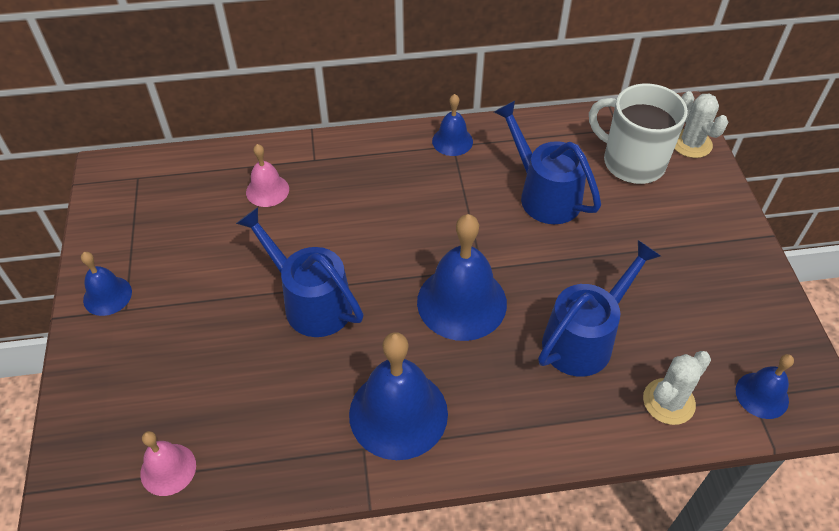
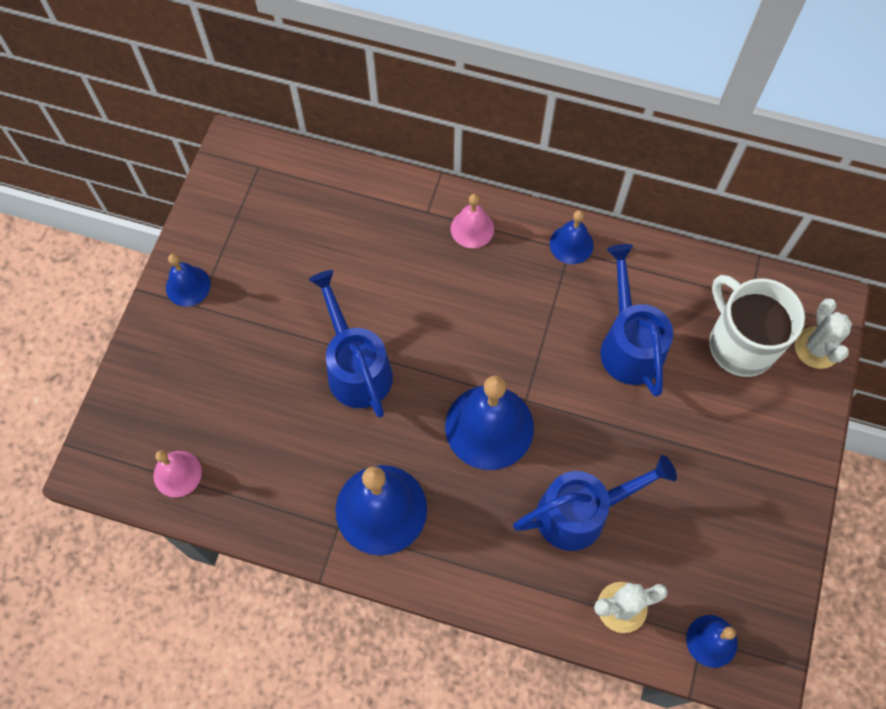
camera: 25 degrees right, 15 degrees up
pink bell [246,144,289,207] -> pink bell moved to [451,194,494,248]

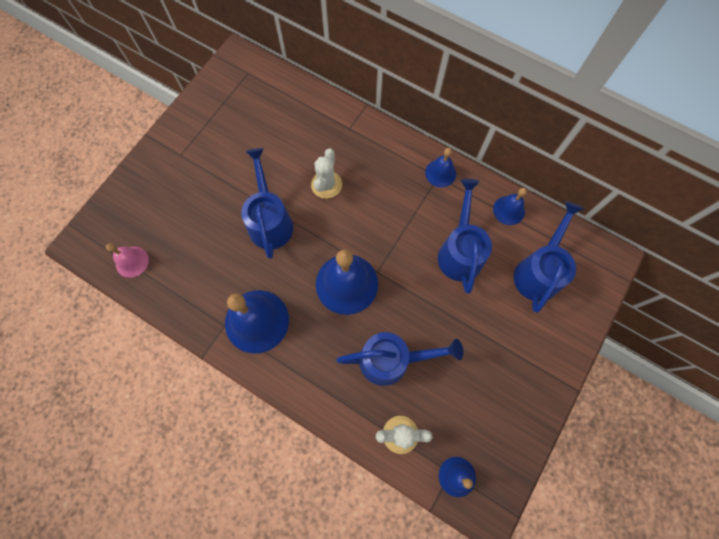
camera: 15 degrees right, 5 degrees up
blue bell [166,254,211,307] -> blue bell moved to [493,188,527,225]
pink bell [451,194,494,248] -> none
white mug [709,275,805,377] -> blue watering can [514,201,584,312]
white cactus [795,298,852,369] -> white cactus moved to [311,148,342,199]

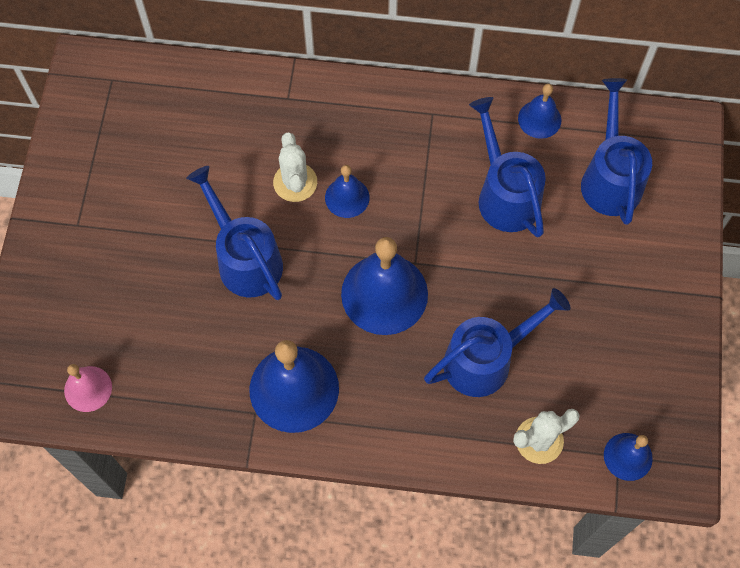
camera: 25 degrees left, 5 degrees down
blue bell [425,148,456,187] -> blue bell moved to [325,165,369,218]

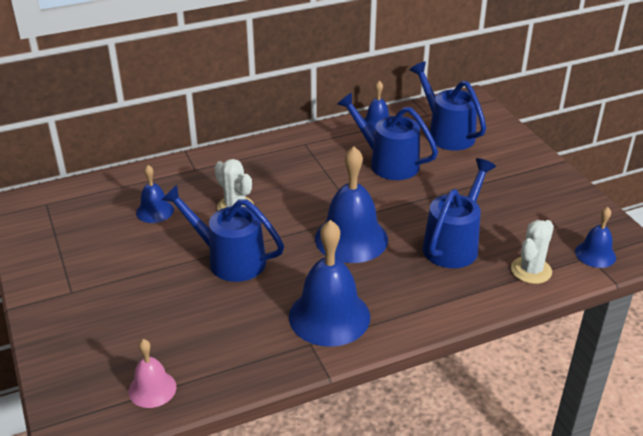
camera: 30 degrees left, 30 degrees down
blue bell [325,165,369,218] -> blue bell moved to [136,165,174,223]

